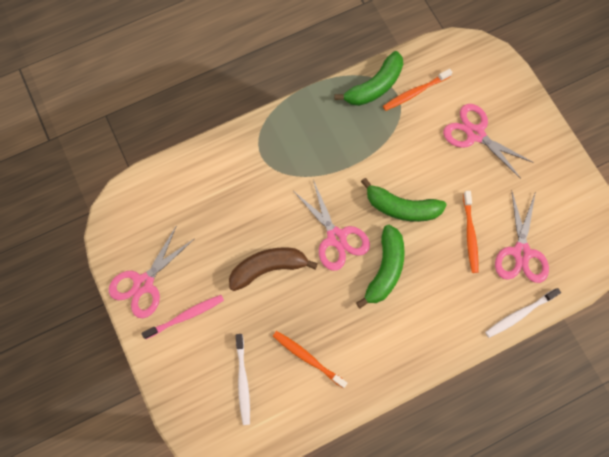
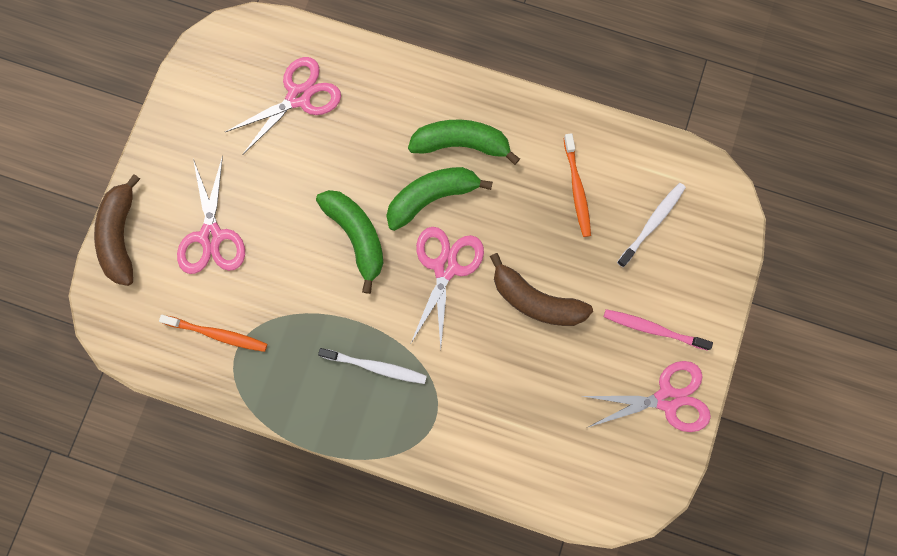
camera: 135 degrees left, 5 degrees up
green banana [334,51,403,106] -> green banana moved to [408,120,520,165]
orange toothbrush [463,191,478,273] -> none
white toothbrush [485,288,561,338] -> white toothbrush moved to [318,348,427,384]
none -> brown banana [94,174,140,286]

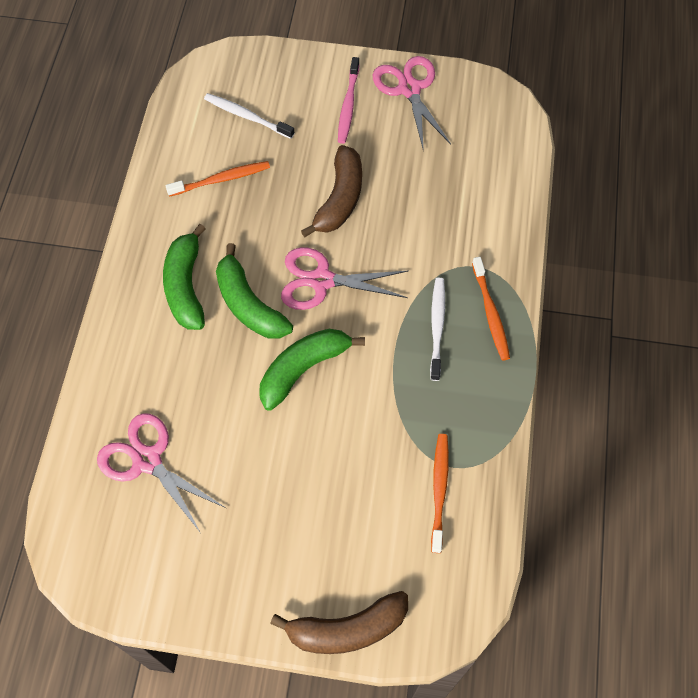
camera: 100 degrees left, 15 degrees down
pink scissors [177,155,245,274] -> none
none -> orange toothbrush [472,257,510,361]

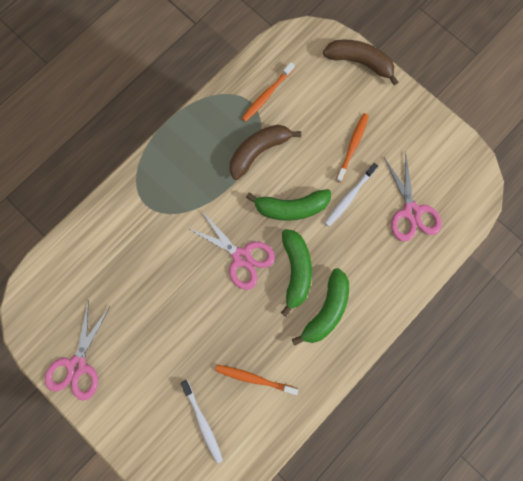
camera: 145 degrees left, 15 degrees up
brown banana [301,145,362,237] -> brown banana moved to [230,125,301,180]
pink toothbrush [338,57,360,144] -> none
white toothbrush [430,278,445,381] -> white toothbrush moved to [325,163,378,226]
orange toothbrush [472,257,510,361] -> orange toothbrush moved to [335,113,369,183]

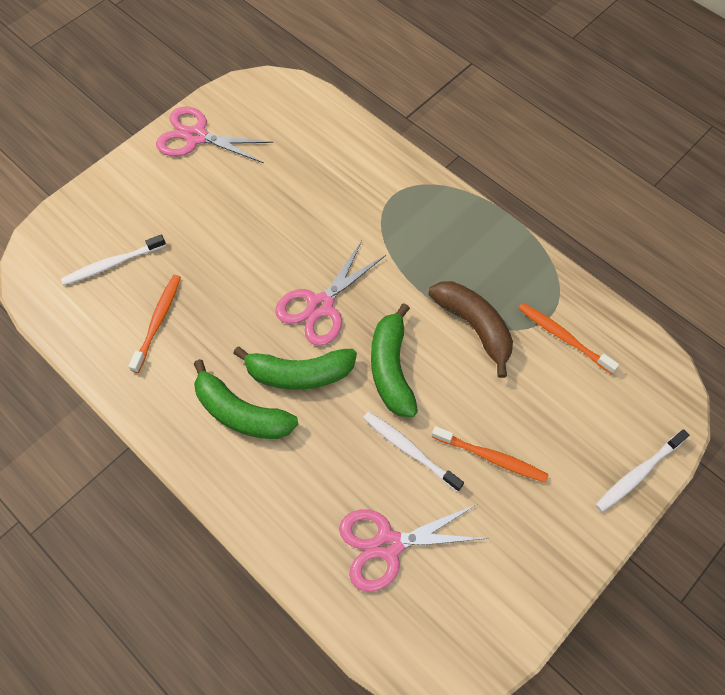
camera: 90 degrees right, 15 degrees down
brown banana [323,40,398,85] -> white toothbrush [595,429,689,512]

